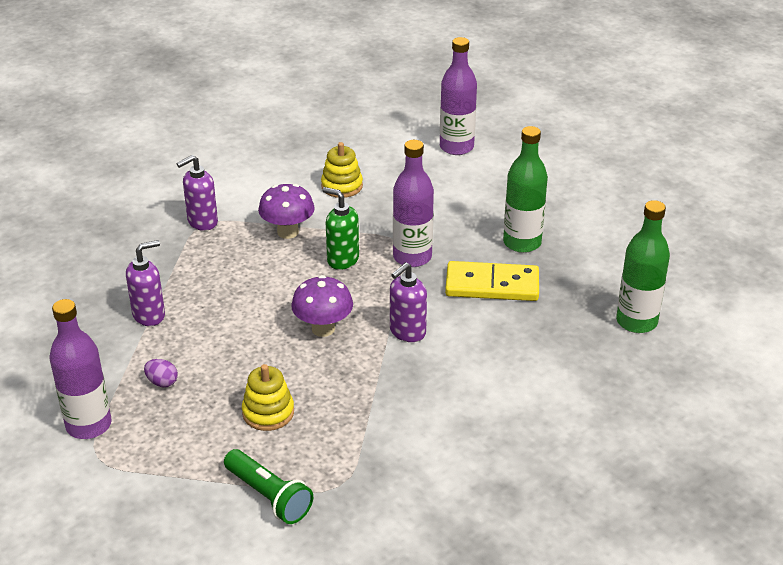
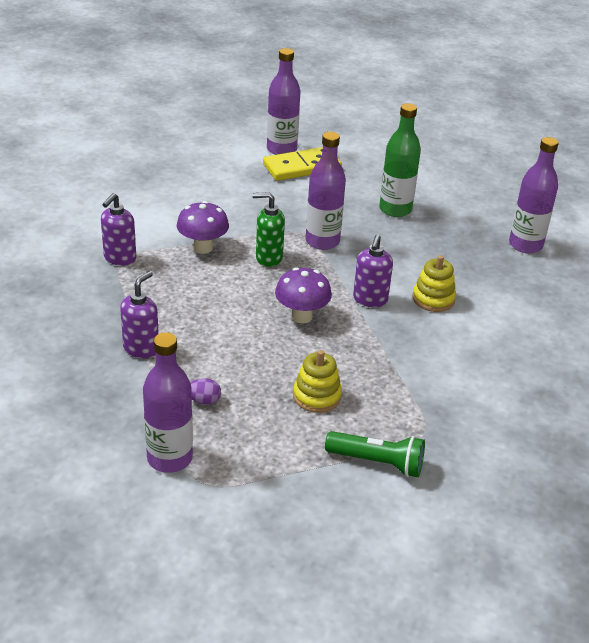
camera: 30 degrees left, 0 degrees up
yellow stacking toy [321,142,363,198] -> yellow stacking toy moved to [412,255,456,312]
yellow domino [445,261,539,301] -> yellow domino moved to [263,147,342,181]
green bottle [616,200,670,333] -> purple bottle [509,137,559,253]

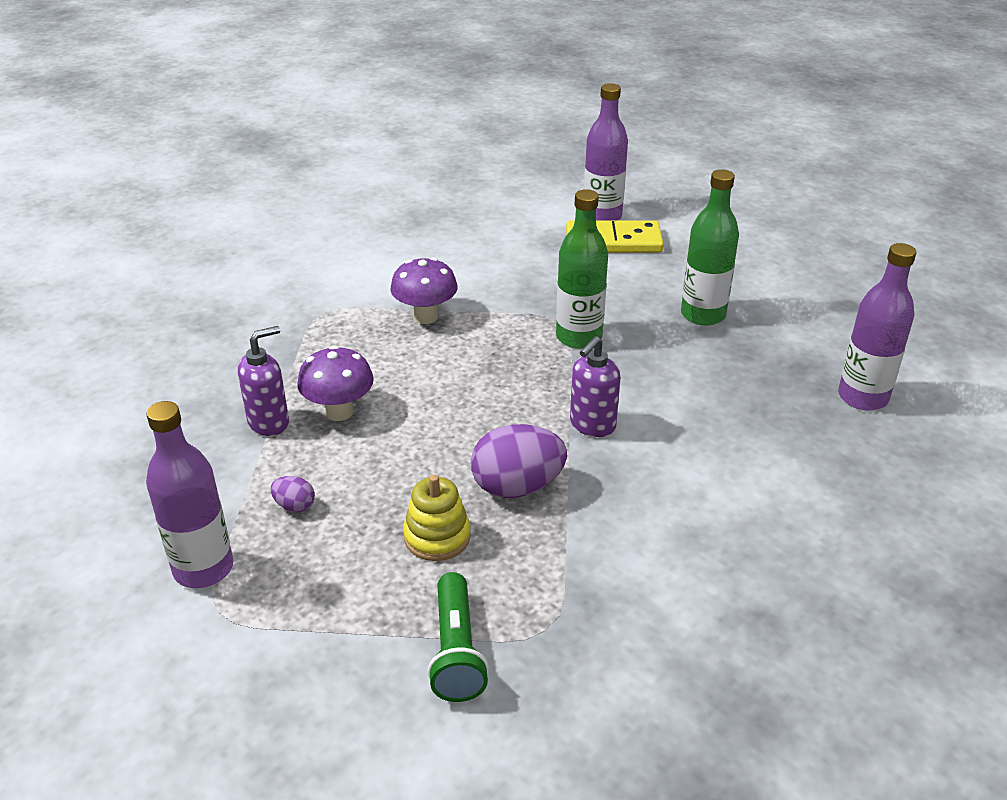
camera: 25 degrees right, 0 degrees up
purple soap dispenser [101,193,136,266] -> none
green soap dispenser [252,192,285,267] -> none
purple mushroom [275,267,332,323] -> purple mushroom moved to [297,346,374,421]
purple bottle [305,132,346,250] -> green bottle [556,189,608,349]
green flashlight [325,431,425,477] -> green flashlight turned 45 degrees clockwise [427,572,489,702]
yellow stacking toy [412,255,456,312] -> none
none -> purple egg [471,424,567,498]

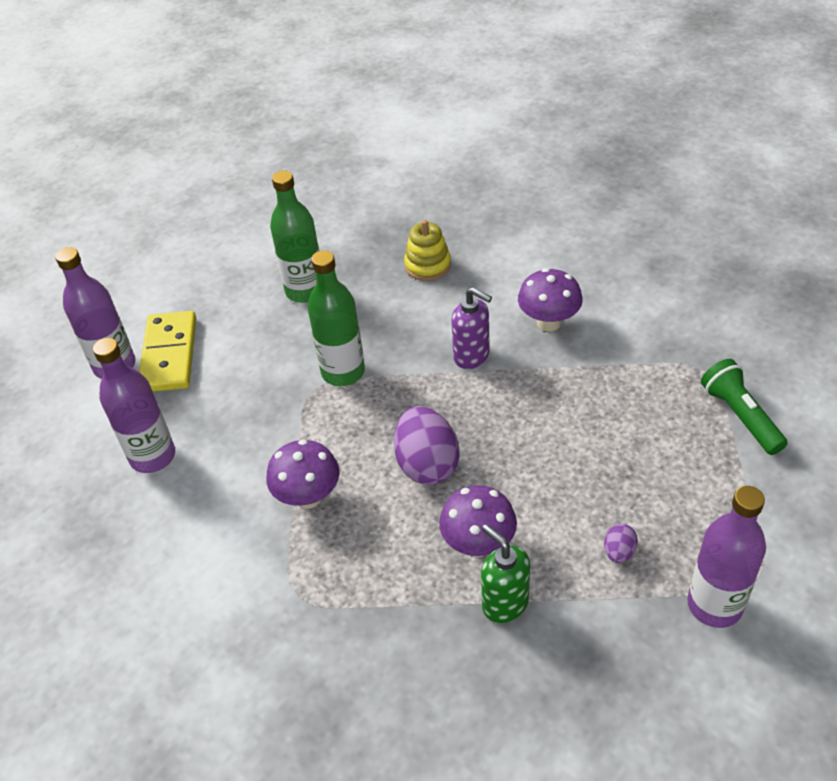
camera: 90 degrees left, 10 degrees up
purple soap dispenser [238,326,289,436] -> green soap dispenser [481,524,530,623]
yellow stacking toy [403,475,471,561] -> yellow stacking toy moved to [404,220,451,281]
green flashlight [427,572,489,702] -> green flashlight turned 105 degrees counterclockwise [701,359,788,455]
purple egg [471,424,567,498] -> purple egg moved to [394,406,459,485]
purple bottle [838,243,916,411] -> purple bottle moved to [93,338,175,473]
none -> purple mushroom [518,268,583,331]

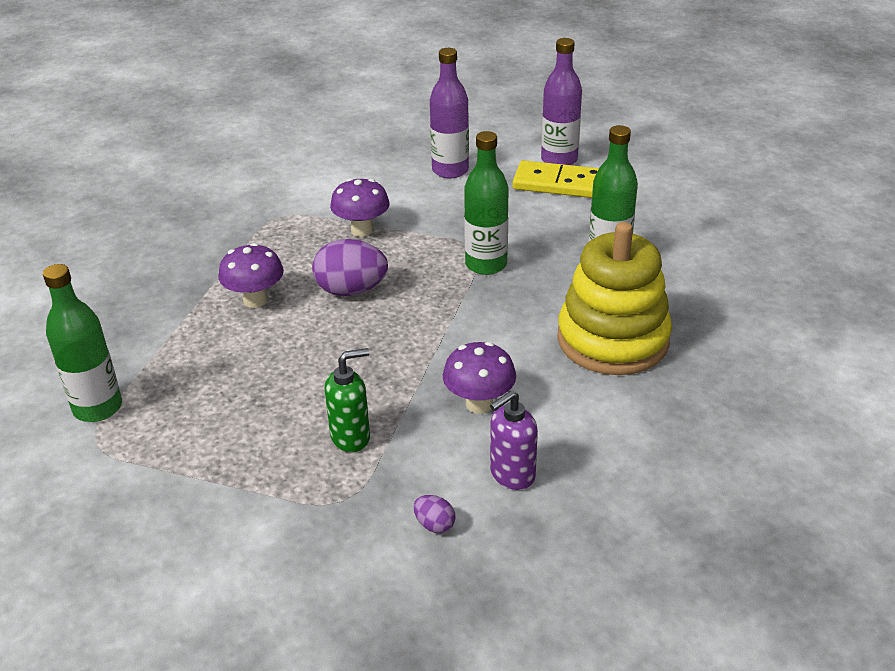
camera: 105 degrees right, 10 degrees down
yellow stacking toy [404,220,451,281] -> yellow stacking toy [557,222,672,375], size x2.09
purple soap dispenser [451,287,492,369] -> purple soap dispenser moved to [490,390,538,490]
green soap dispenser [481,524,530,623] -> green soap dispenser moved to [325,348,370,452]
purple egg [604,524,638,563] -> purple egg moved to [413,495,456,533]
purple bottle [687,486,766,628] -> green bottle [43,264,122,422]
green flashlight [701,359,788,455] -> none

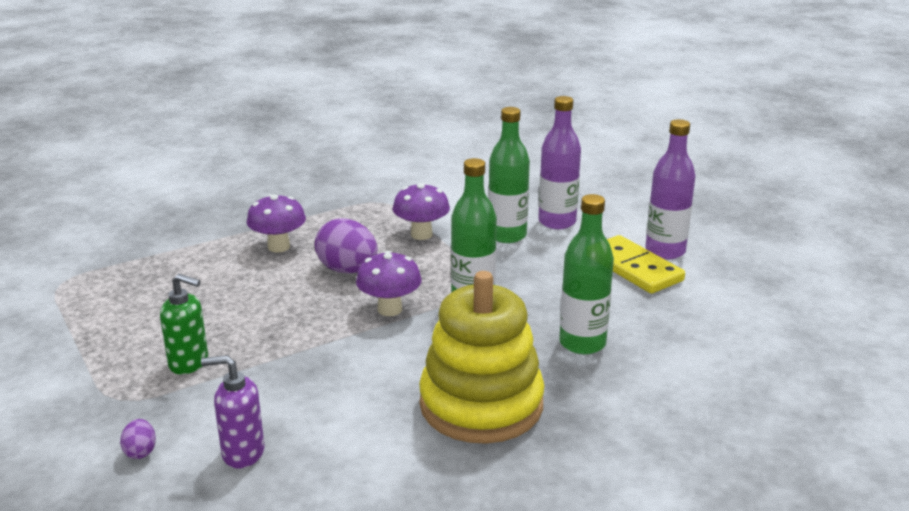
camera: 40 degrees right, 10 degrees down
green bottle [43,264,122,422] -> green bottle moved to [488,107,530,243]
purple mushroom [443,342,516,414] -> purple mushroom moved to [356,250,422,316]

